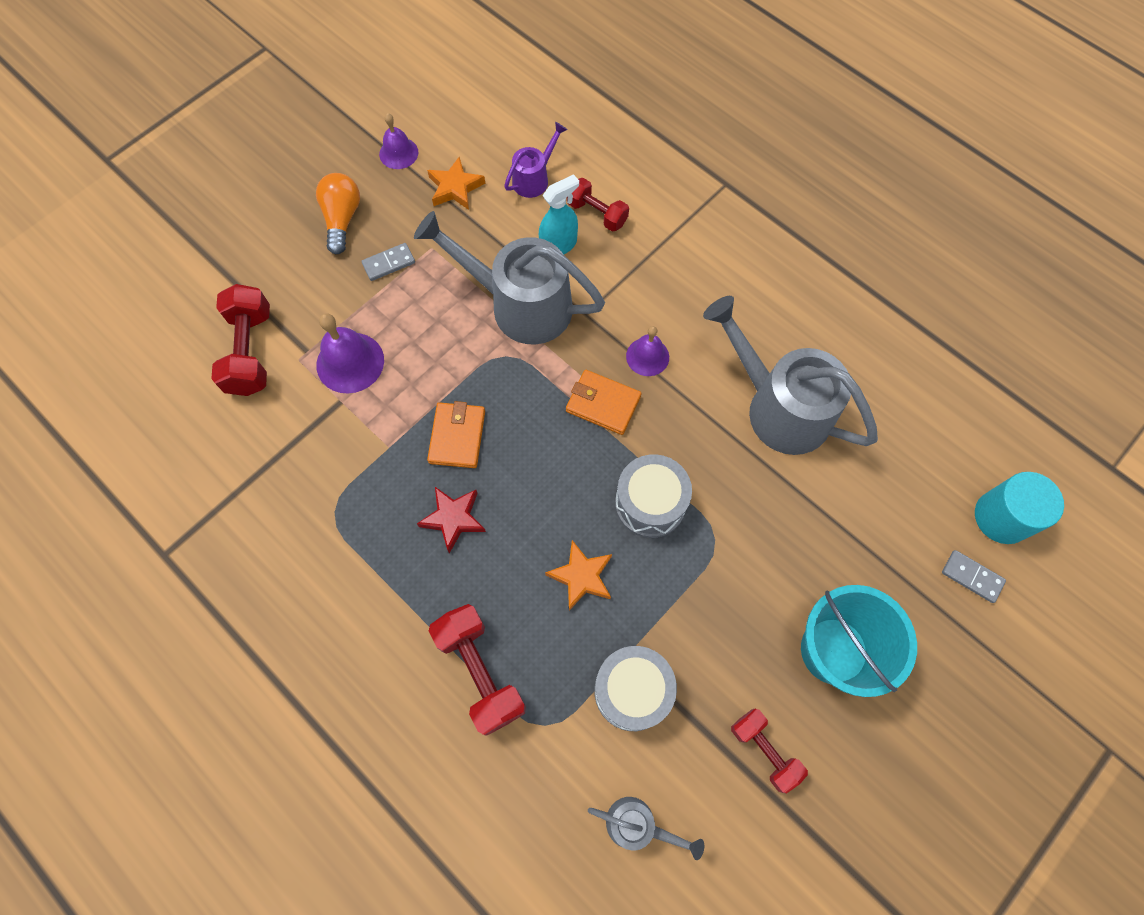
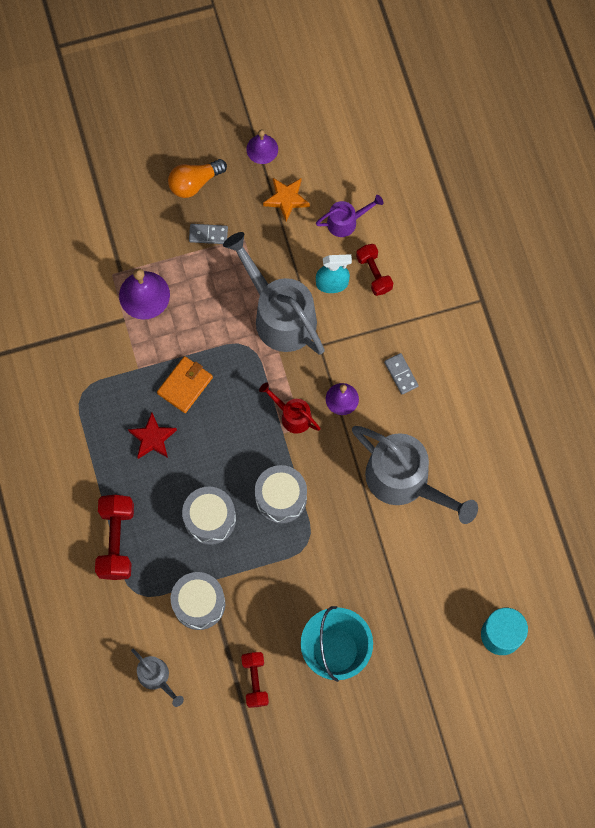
camera: 30 degrees right, 5 degrees up
red dumbbell [211,284,270,396] -> none
orange light bulb [316,173,360,254] -> orange light bulb turned 150 degrees counterclockwise [168,159,227,198]
orange star [545,540,612,610] -> grey drum [182,487,236,545]
orange wallet [566,370,641,435] -> red watering can [259,383,321,434]
grey watering can [703,296,878,455] -> grey watering can turned 150 degrees clockwise [352,426,478,524]
grey domino [942,550,1006,603] -> grey domino moved to [384,353,419,394]

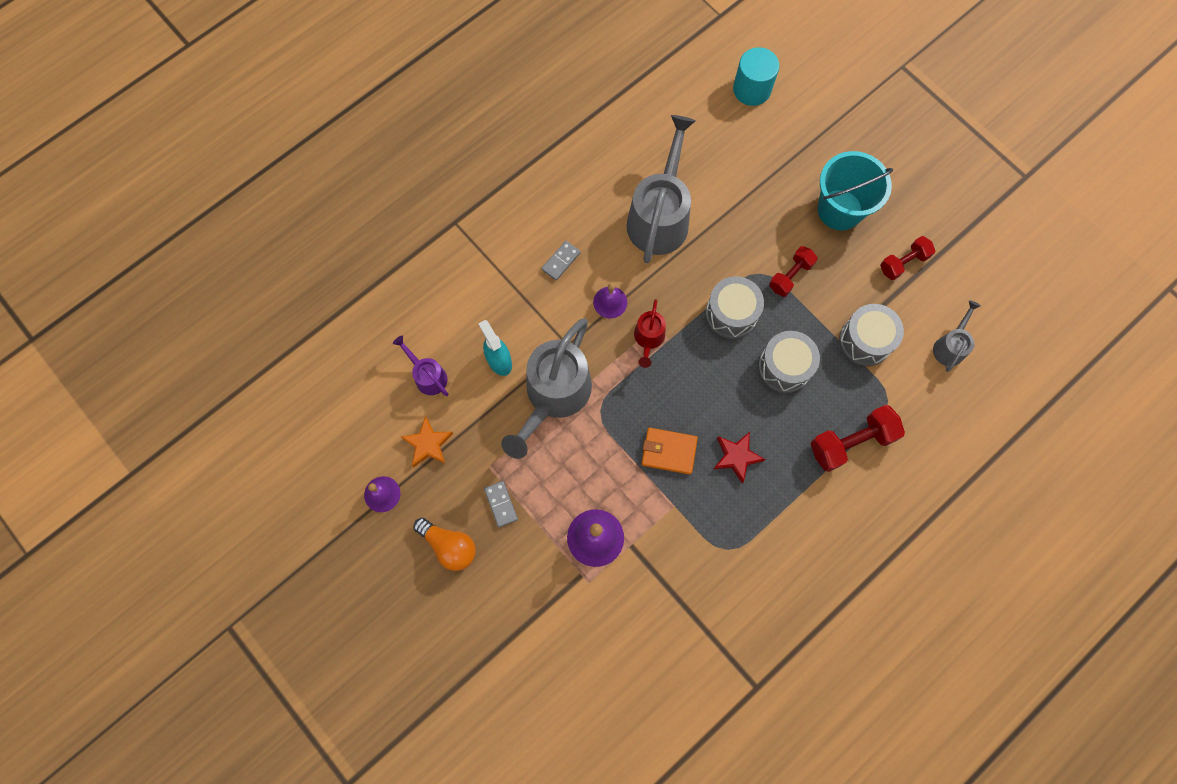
camera: 115 degrees left, 0 degrees up
red dumbbell [356,244,393,296] -> red dumbbell moved to [769,246,818,297]

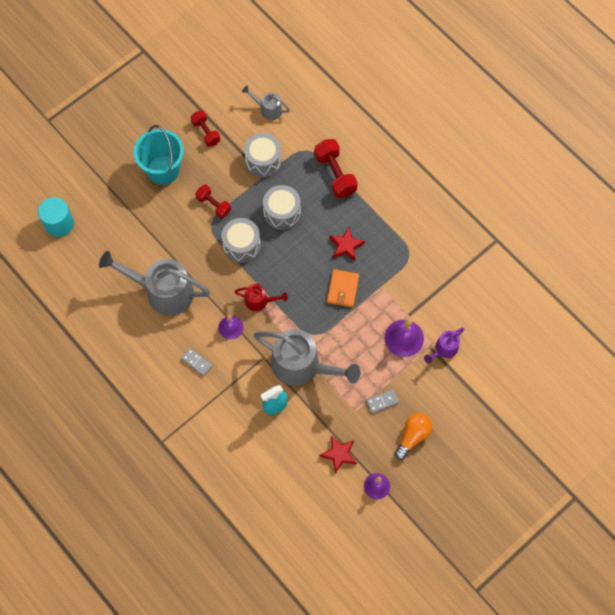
camera: 90 degrees left, 5 degrees down
purple watering can [393,336,448,396] -> purple watering can moved to [424,328,464,364]
orange star [401,416,454,467] -> red star [320,435,357,474]

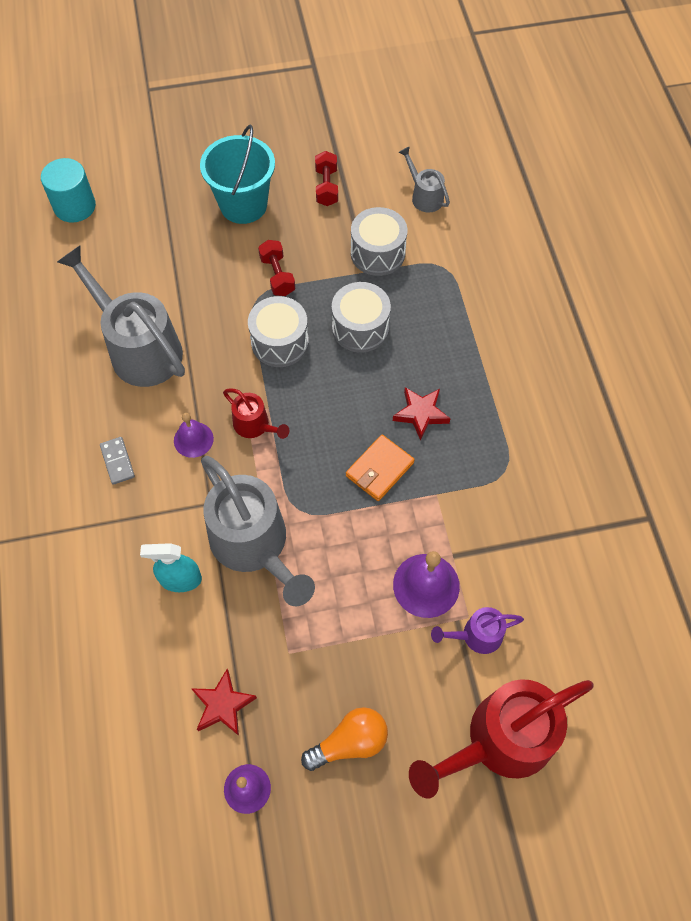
camera: 30 degrees right, 5 degrees down
red dumbbell [314,139,358,198] -> none
grey domino [366,389,399,413] -> none
none -> red watering can [409,679,594,798]

